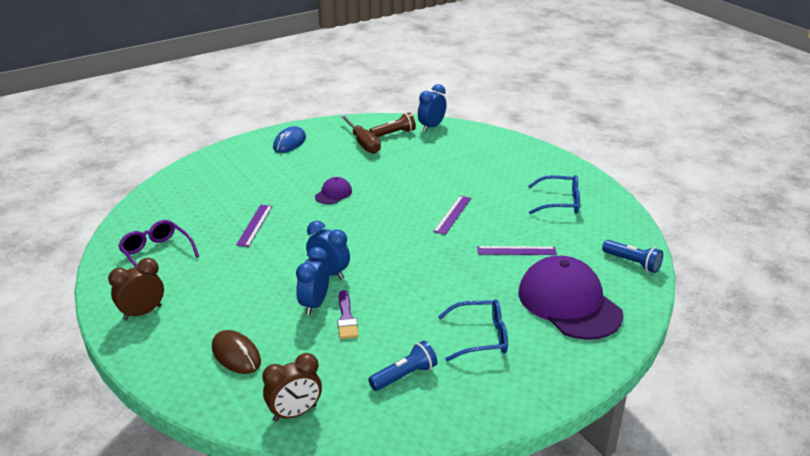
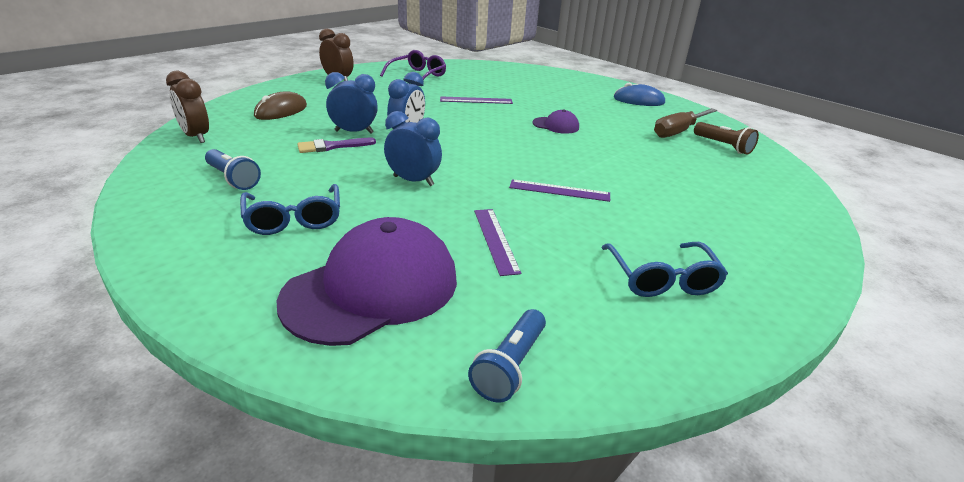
camera: 75 degrees right, 0 degrees up
blue clock [418,84,446,132] -> blue clock moved to [384,111,442,186]

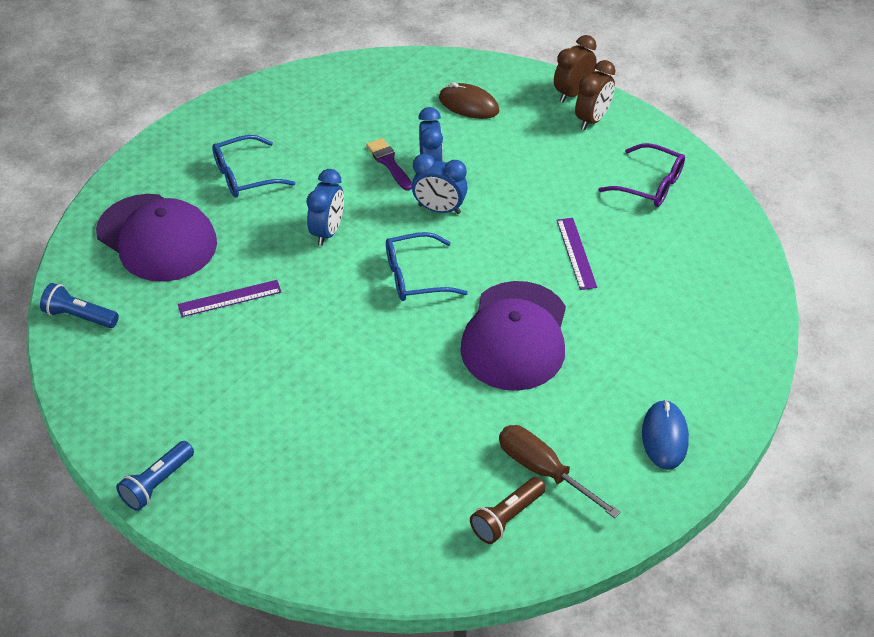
camera: 85 degrees right, 15 degrees up
brown clock [166,71,209,143] -> brown clock moved to [554,35,597,102]
blue flashlight [205,149,261,190] -> blue flashlight moved to [116,441,194,511]
purple ruler [509,179,610,202] -> none
purple cap [532,109,579,134] -> purple cap [460,281,566,391], size x2.25
blue glasses [602,242,728,297] -> blue glasses moved to [386,232,468,301]

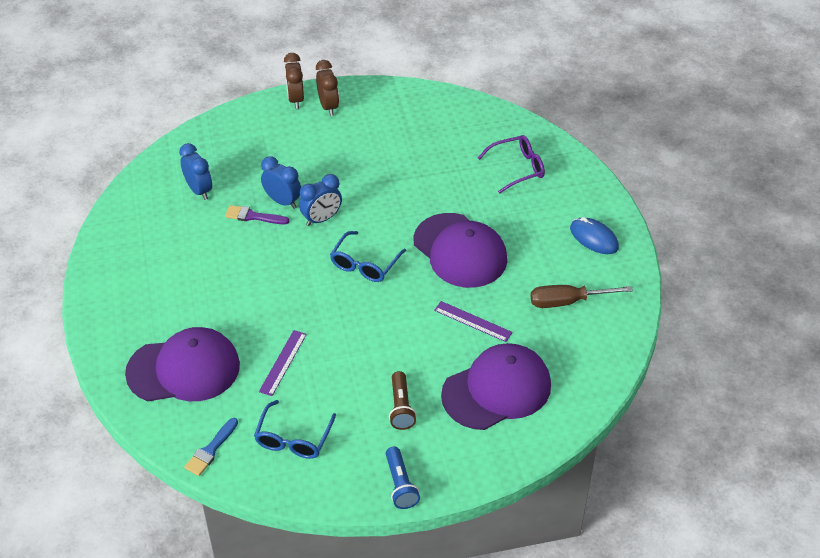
camera: 50 degrees left, 0 degrees up
blue flashlight [40,283,119,328] -> blue brush [184,418,238,476]
blue glasses [212,135,295,197] -> blue glasses moved to [254,400,336,459]
blue clock [306,169,344,246] -> blue clock moved to [179,143,212,200]
brown mouse [439,82,500,119] -> none
brown flashlight [470,477,546,544] -> brown flashlight moved to [389,371,417,430]
purple ruler [557,218,597,290] -> purple ruler moved to [434,301,513,342]
purple glasses [598,143,685,207] -> purple glasses moved to [478,135,545,194]
none -> purple cap [441,343,551,430]

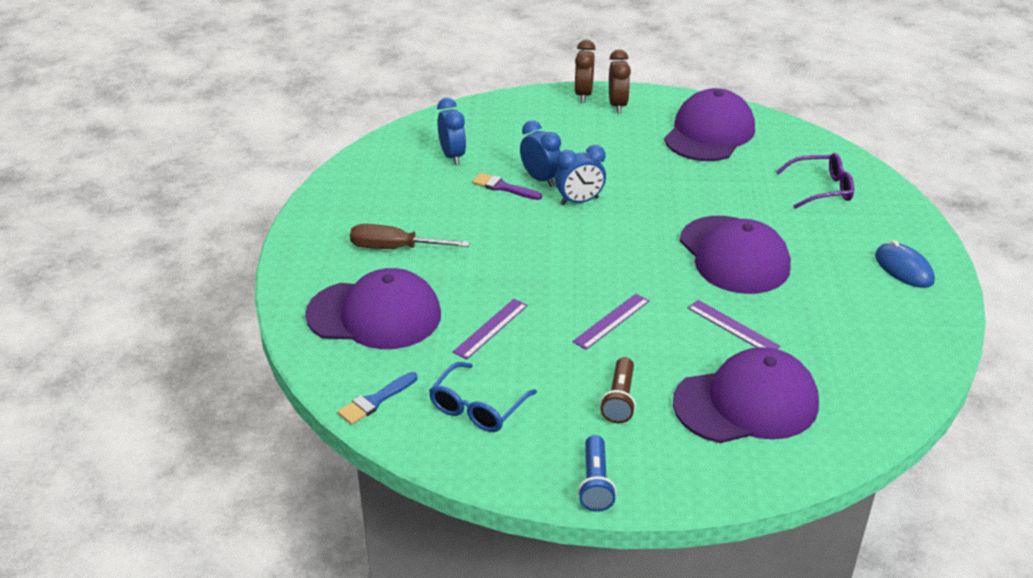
camera: 15 degrees right, 10 degrees down
blue glasses [330,231,406,282] -> none
brown screwdriver [530,285,633,308] -> brown screwdriver moved to [350,224,470,249]
none -> purple ruler [572,294,649,350]
none -> purple cap [664,88,755,161]

